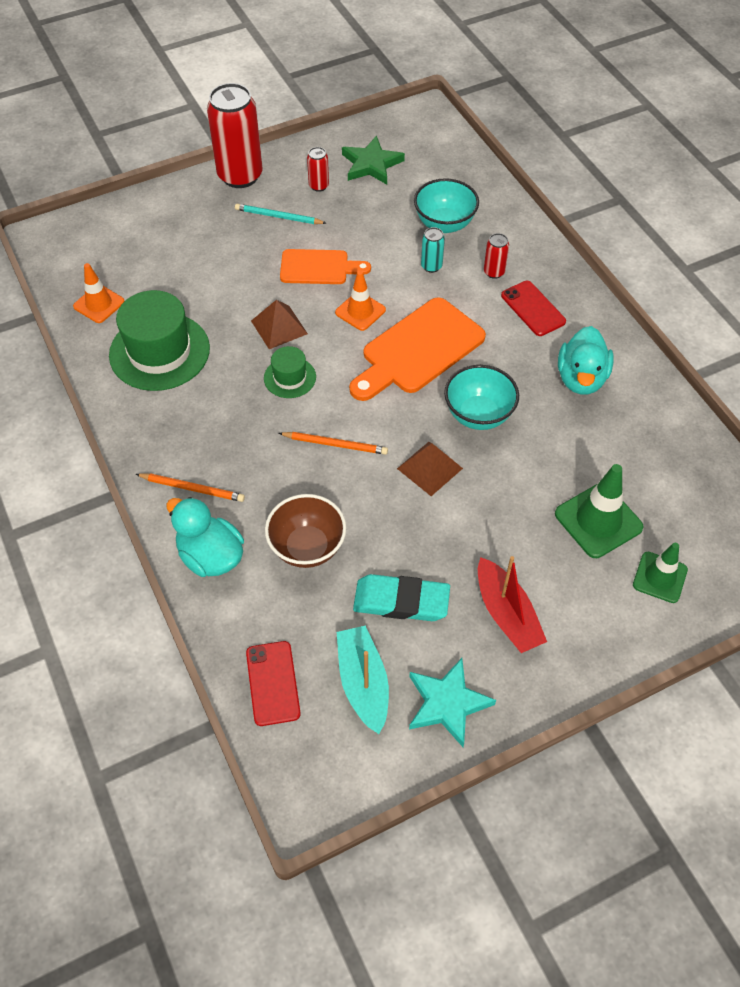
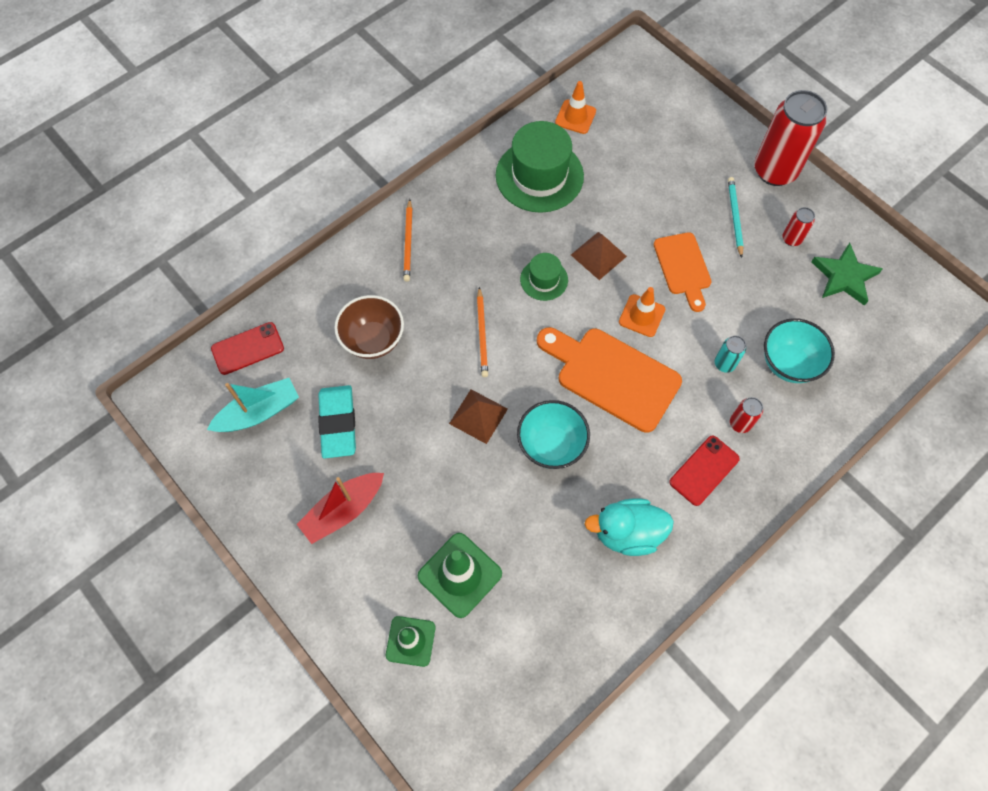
camera: 75 degrees right, 10 degrees up
turquoise duck [166,497,244,577] -> none
turquoise star [409,658,496,747] -> none

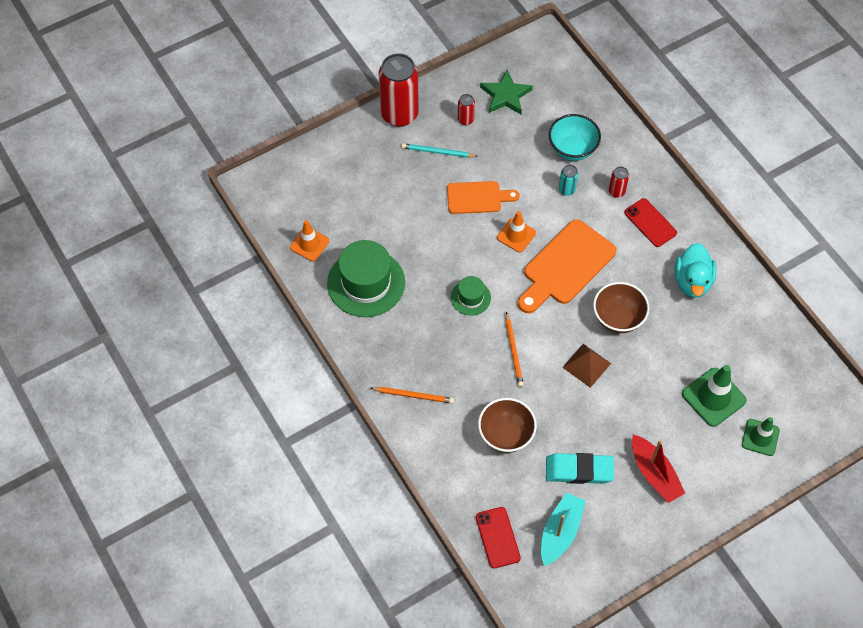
camera: 80 degrees left, 5 degrees down
turquoise boat [207,378,299,432] -> turquoise boat turned 45 degrees clockwise [541,492,586,566]
orange pencil [477,287,488,377] -> orange pencil turned 75 degrees clockwise [506,312,524,387]
turquoise bowl [517,400,590,469] -> brown bowl [593,282,649,333]
brown pyramid [571,232,627,280] -> none

